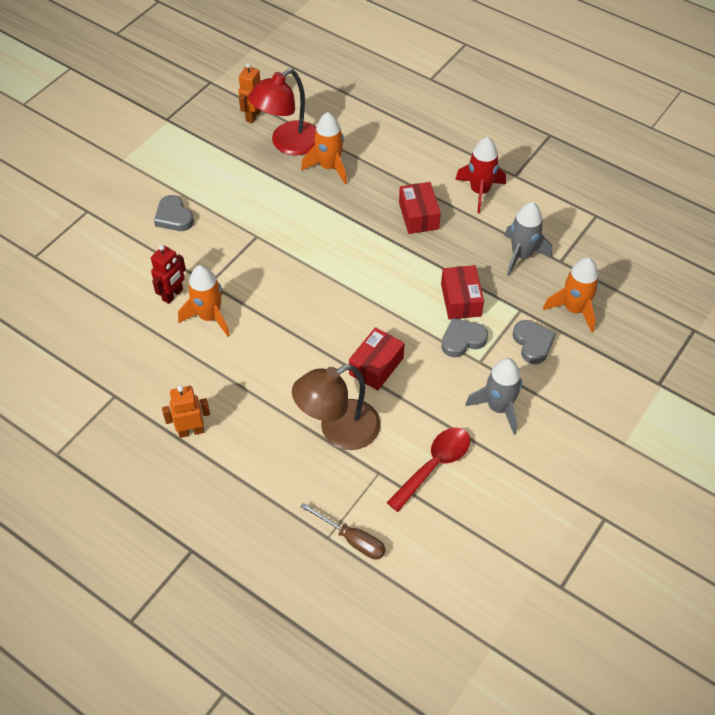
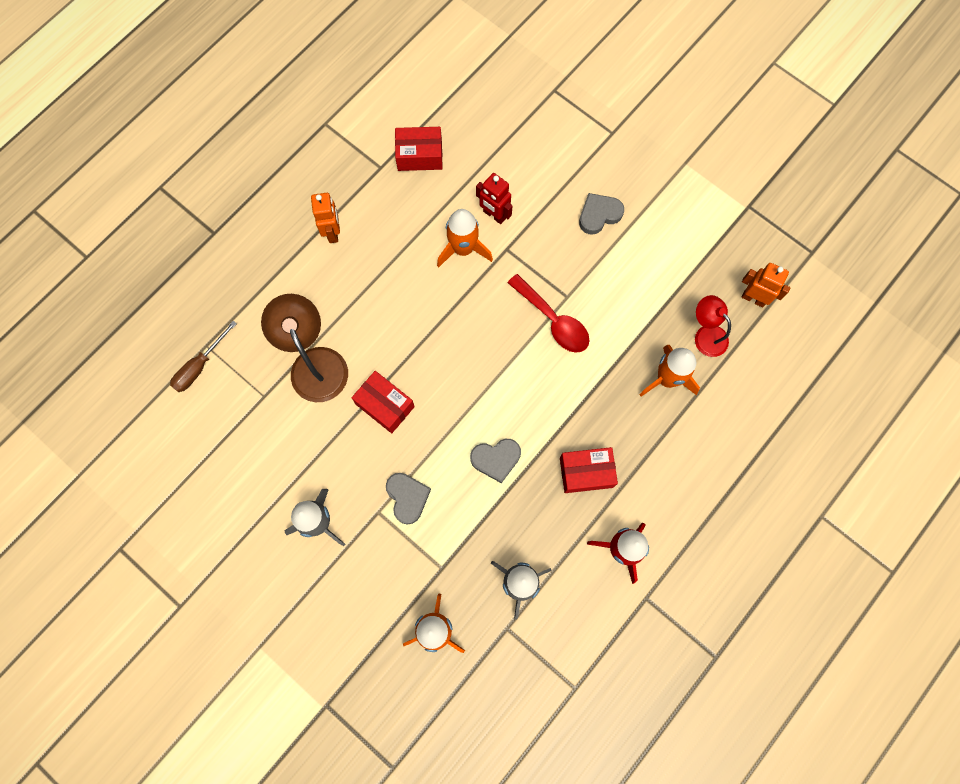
camera: 95 degrees right, 20 degrees up
red lamp [248,69,316,155] -> red lamp [695,295,731,357], size x0.60
red spoon [386,427,470,512] -> red spoon moved to [508,274,590,353]
red box [441,265,484,320] -> red box moved to [395,127,443,171]
grey heart [513,320,556,364] -> grey heart moved to [470,439,521,483]

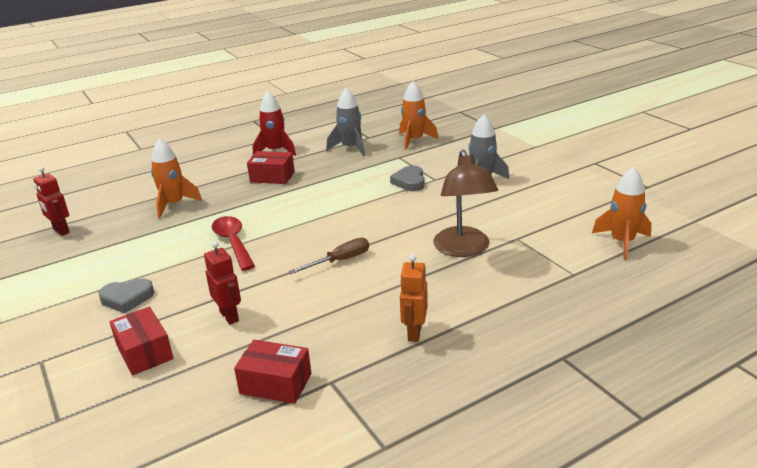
camera: 160 degrees left, 45 degrees down
brown screwdriver [170,321,237,392] -> brown screwdriver moved to [289,238,369,274]
red box [352,371,415,433] -> red box moved to [109,307,173,375]
orange rocket [437,209,493,267] -> orange rocket moved to [592,167,651,260]
grey heart [470,439,521,483] -> none
red lamp [695,295,731,357] -> none
orange robot [741,263,791,308] -> red robot [33,167,70,236]

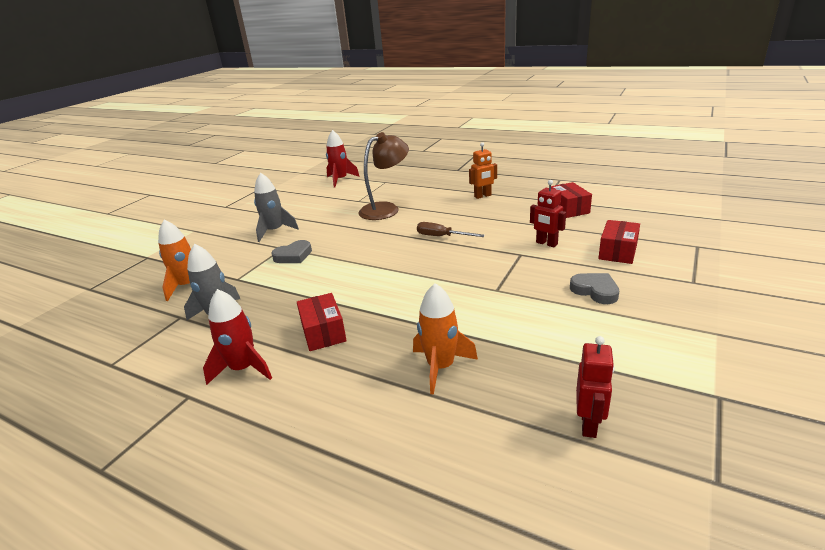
camera: 120 degrees left, 0 degrees up
red robot [204,241,241,325] -> red robot turned 75 degrees counterclockwise [530,180,566,247]
red spoon [212,216,255,271] -> none
orange rocket [592,167,651,260] -> red rocket [326,130,360,188]

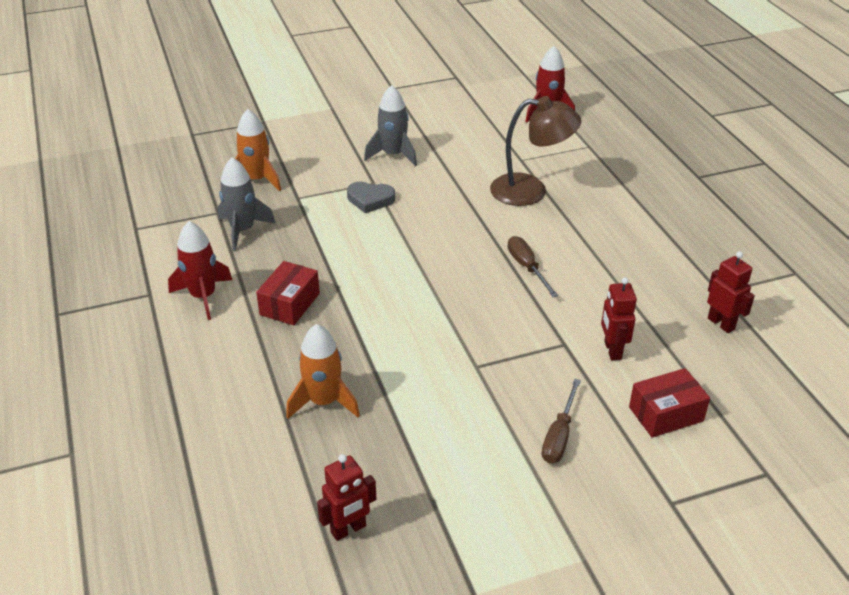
camera: 40 degrees right, 10 degrees up
orange robot [469,142,497,199] -> none
red box [551,182,592,218] -> red robot [707,251,755,333]
grey heart [570,273,619,304] -> brown screwdriver [542,379,581,463]

